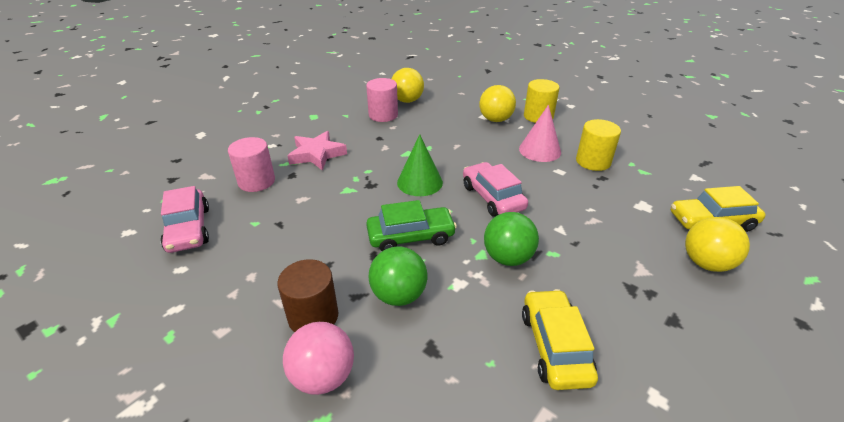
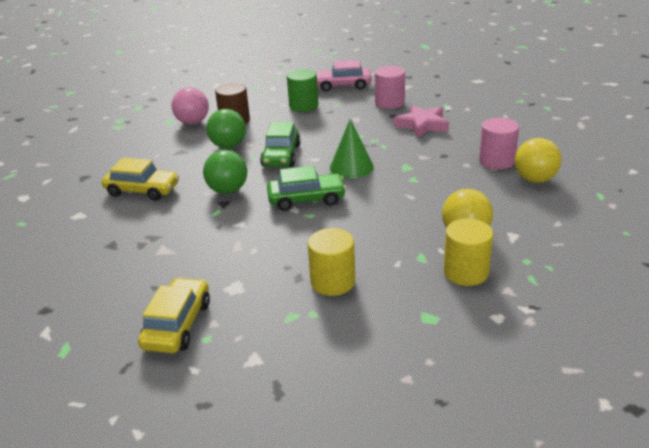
camera: 110 degrees right, 5 degrees down
pink car [463,162,528,217] -> green car [267,166,346,211]
pink cone [519,105,561,162] -> none
yellow ball [685,217,750,272] -> none
none -> green cylinder [287,69,319,112]

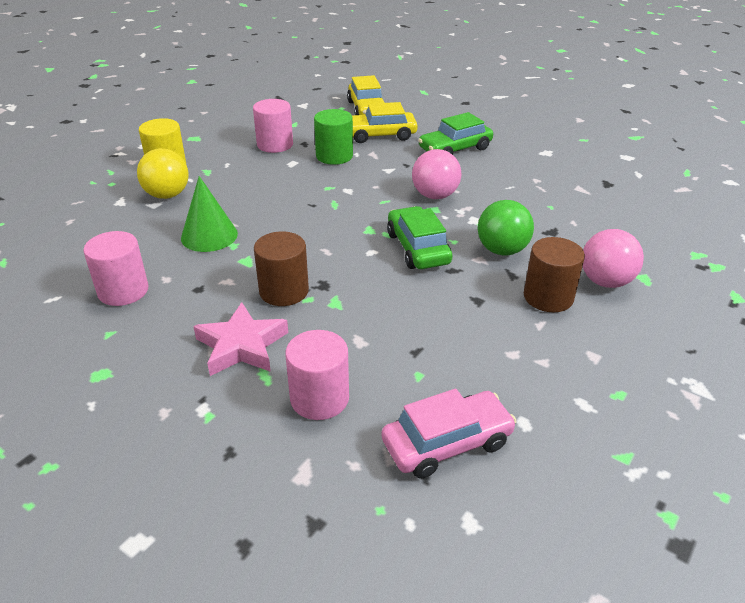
camera: 155 degrees right, 5 degrees up
yellow car [101,158,179,201] -> yellow car moved to [352,102,418,143]
green ball [203,150,247,194] -> pink ball [412,149,462,199]
green car [267,166,346,211] -> green car moved to [418,112,493,155]
green cylinder [287,69,319,112] -> green cylinder moved to [314,109,353,165]
yellow cylinder [308,228,355,296] -> pink cylinder [253,99,293,153]
green cone [330,119,374,179] -> green cone moved to [181,176,238,252]
yellow ball [515,138,561,183] -> none
none -> brown cylinder [254,231,309,306]

